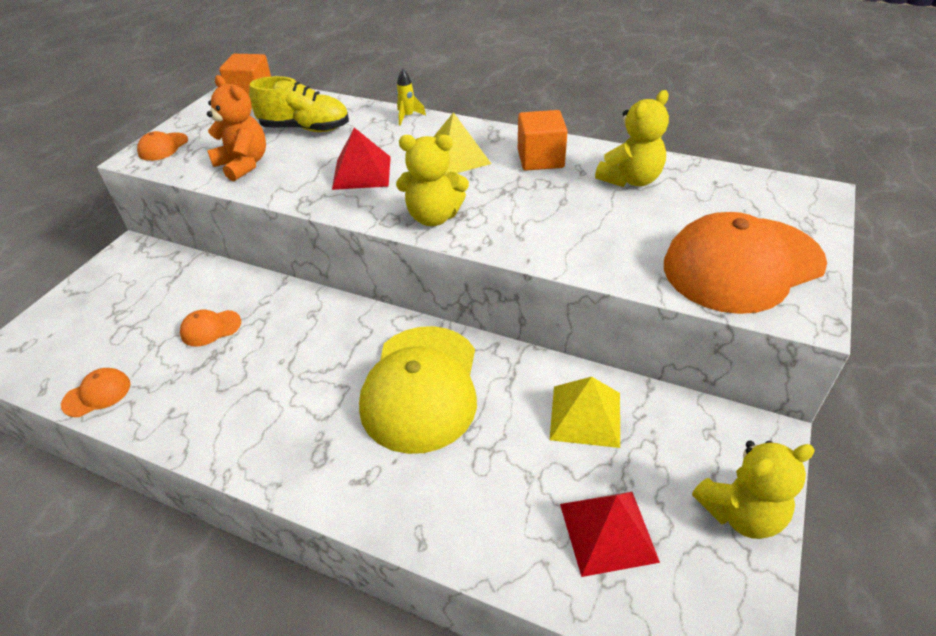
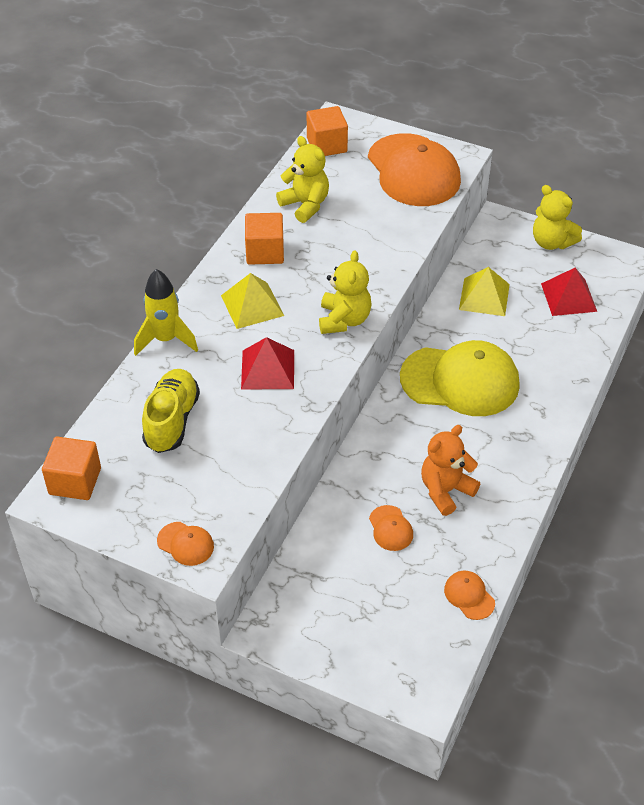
camera: 90 degrees left, 5 degrees up
orange teddy bear [207,75,266,182] -> orange teddy bear moved to [421,425,480,516]
yellow rocket [396,69,426,126] -> yellow rocket [134,269,198,356], size x1.89
yellow teddy bear [692,441,815,539] -> yellow teddy bear turned 150 degrees clockwise [533,185,582,250]
none -> orange cube [307,106,348,156]

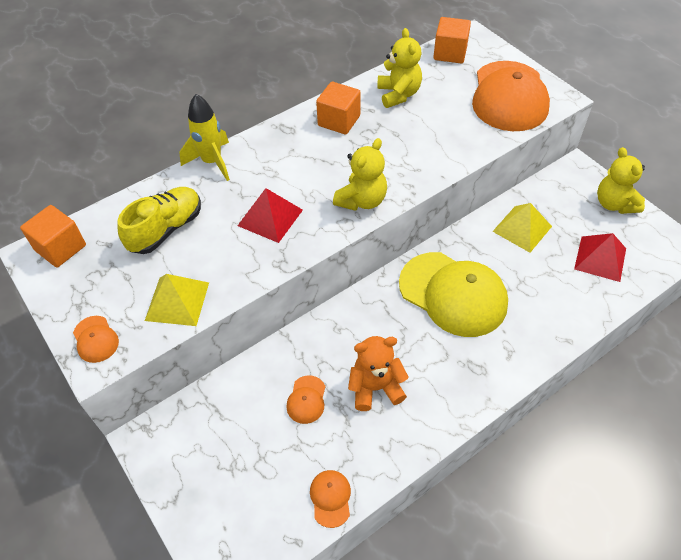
camera: 30 degrees right, 5 degrees up
yellow pyramid [221,273,284,329] -> yellow pyramid moved to [145,274,209,326]

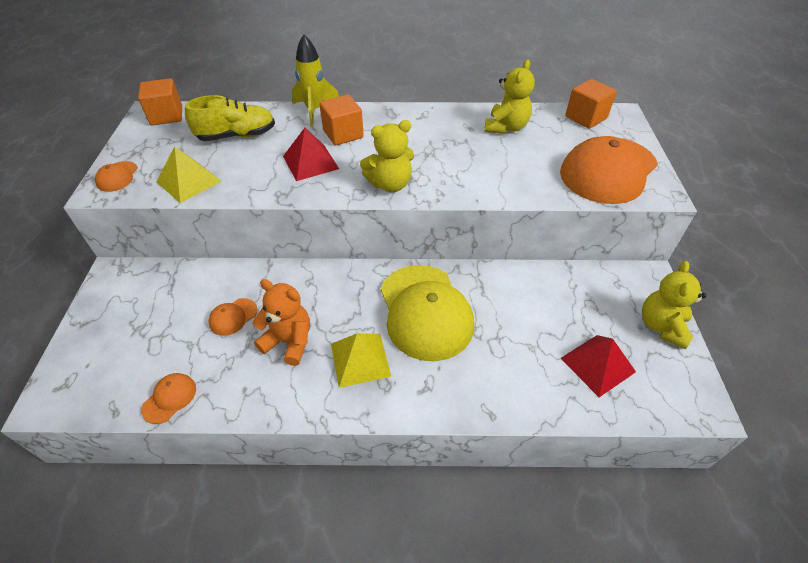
camera: 35 degrees right, 5 degrees down
orange cube [316,82,361,135] -> orange cube moved to [319,95,364,145]
yellow pyramid [492,203,552,253] -> yellow pyramid moved to [331,333,391,388]

